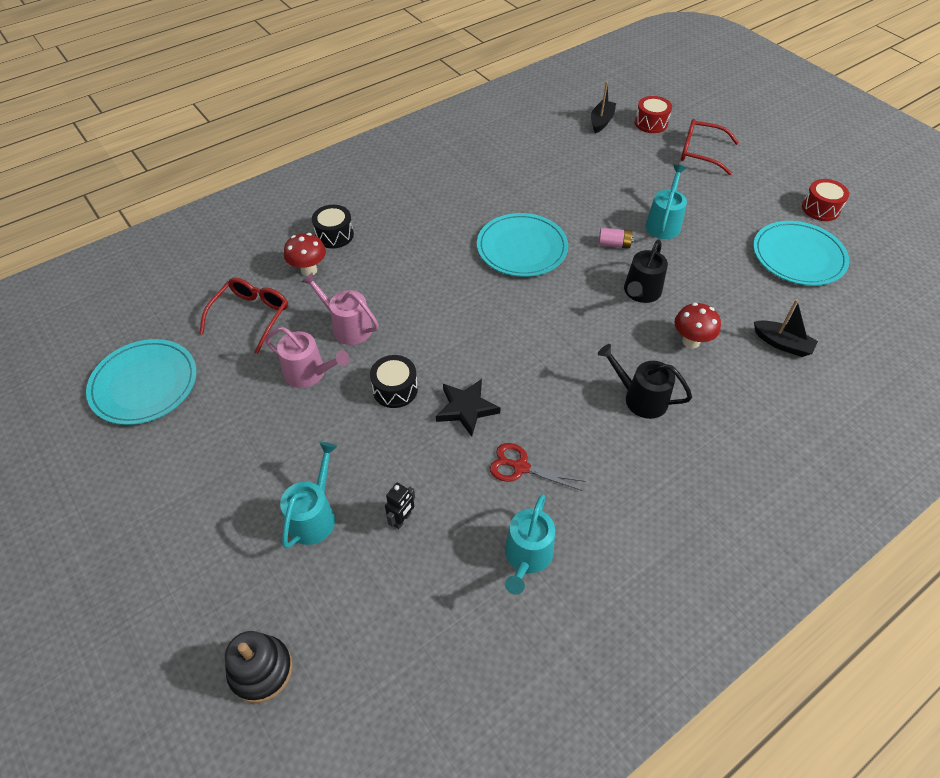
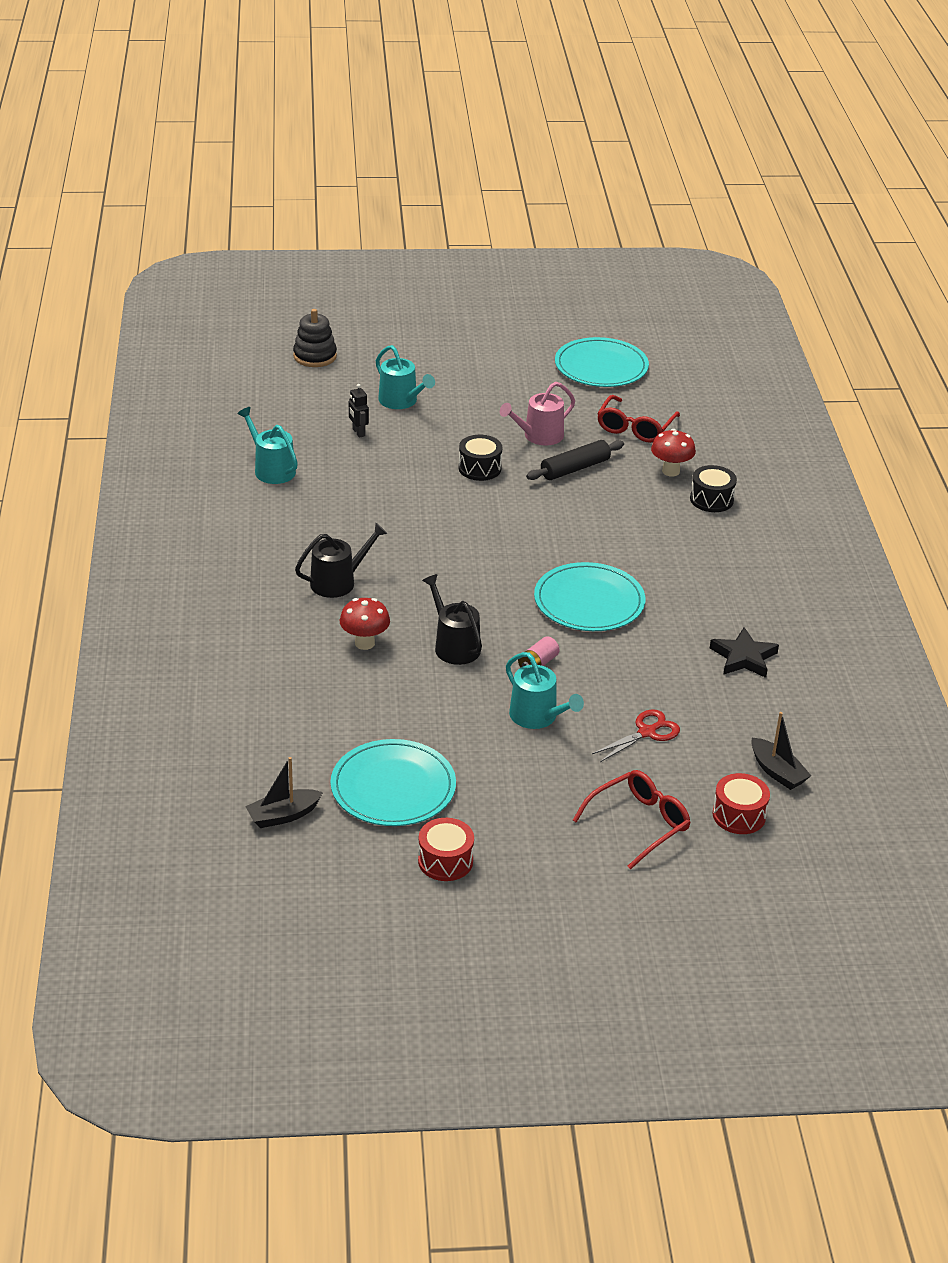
camera: 120 degrees right, 15 degrees down
red glasses [199,278,288,354] -> red glasses turned 60 degrees clockwise [597,395,680,443]
pink watering can [302,272,379,345] -> black rolling pin [526,440,624,480]
black star [436,379,501,437] -> black star moved to [710,627,779,678]
red scissors [490,443,585,491] -> red scissors moved to [592,709,680,762]
black boat [754,299,818,357] -> black boat moved to [245,757,323,828]

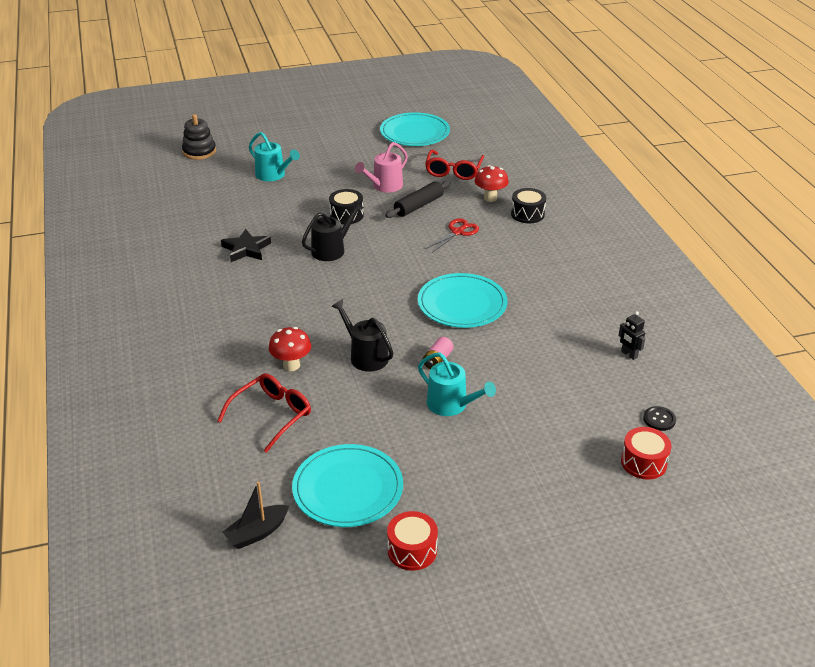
camera: 10 degrees left, 0 degrees up
turquoise watering can [237,407,298,484] -> none
black watering can [295,523,387,598] -> black watering can moved to [302,201,364,261]
black robot [349,384,369,438] -> black robot moved to [618,311,645,360]
red glasses [573,770,691,869] -> red glasses moved to [217,373,311,453]
red scissors [592,709,680,762] -> red scissors moved to [425,218,479,253]
black star [710,627,779,678] -> black star moved to [221,229,271,262]
black boat [751,712,811,790] -> black button [643,406,676,431]

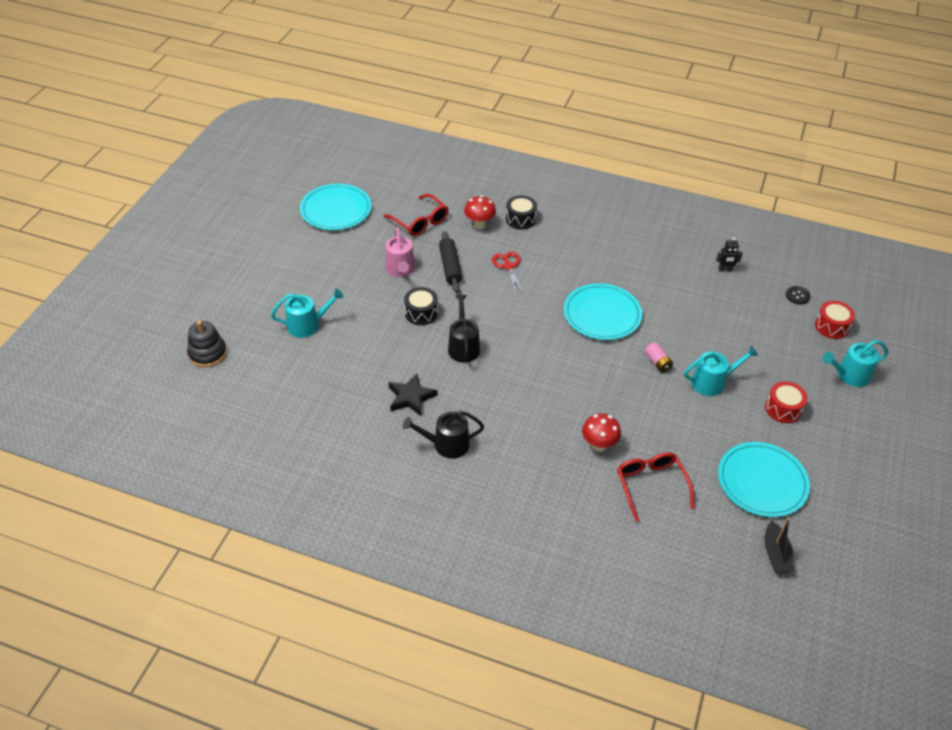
camera: 55 degrees left, 10 degrees up
black watering can [331,299,393,372] -> black watering can moved to [403,411,484,459]
red drum [387,511,438,571] -> red drum moved to [765,381,808,423]
none -> turquoise watering can [823,340,888,387]

